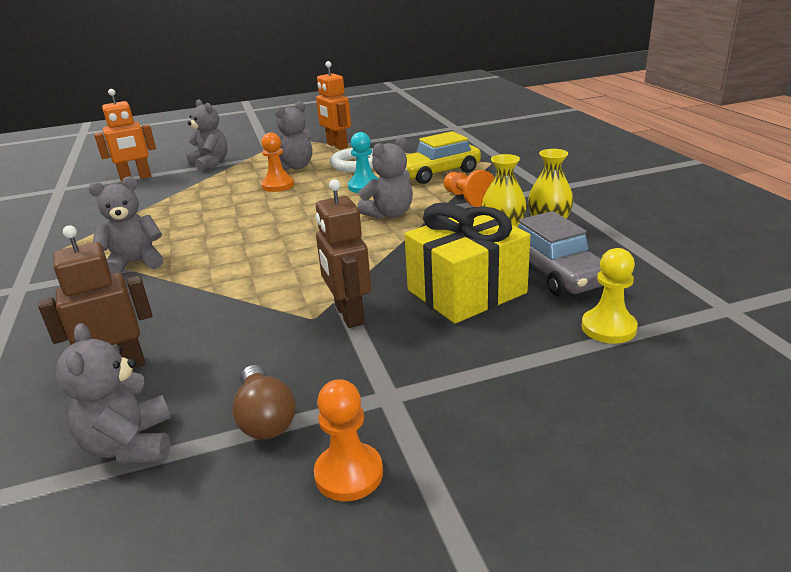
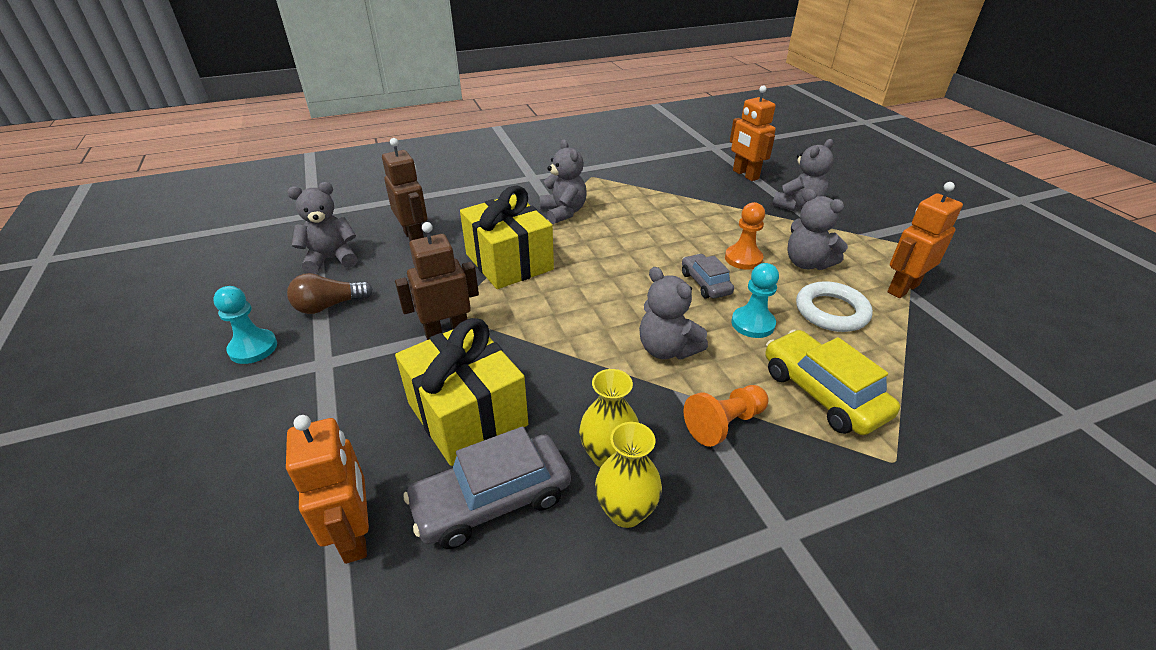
camera: 85 degrees right, 10 degrees up
orange pawn [314,379,383,501] -> turquoise pawn [213,286,277,364]
yellow pawn [581,248,638,344] -> orange robot [286,415,369,564]
none -> yellow gift [460,186,554,289]
none -> grey car [682,254,734,299]

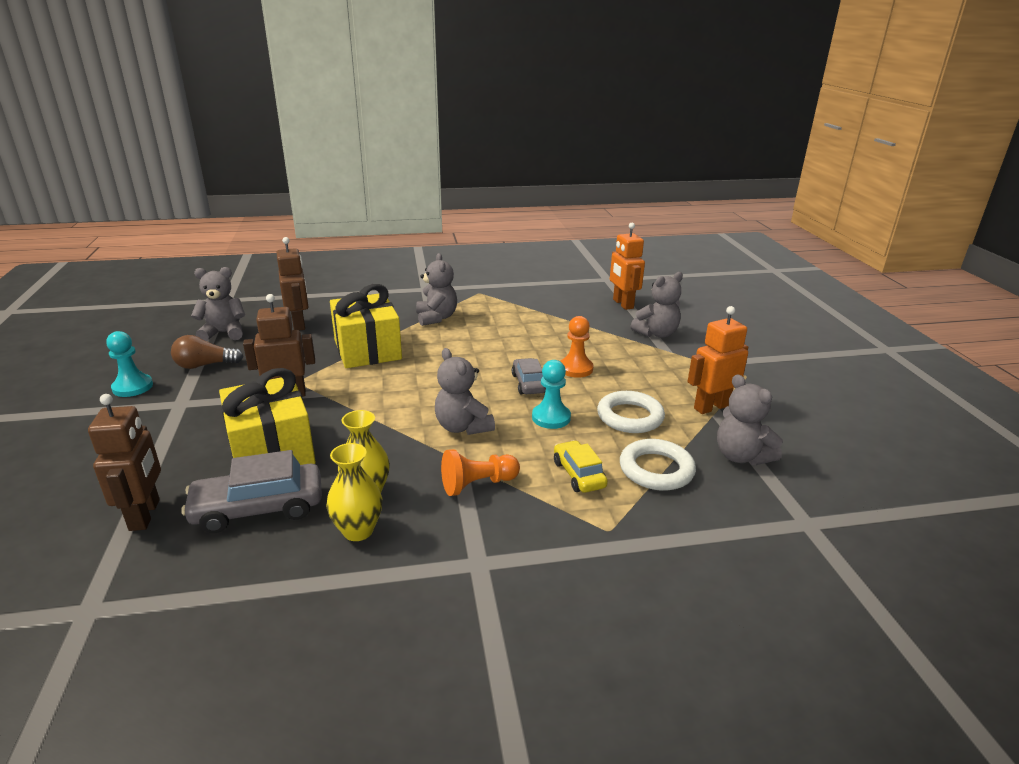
camera: 10 degrees right, 10 degrees down
orange robot [286,415,369,564] -> brown robot [88,394,161,531]
yellow car [765,330,900,435] -> yellow car [554,440,608,493], size x0.62
grey teddy bear [787,189,848,270] -> grey teddy bear moved to [717,374,783,465]
none -> white ring [620,439,696,491]

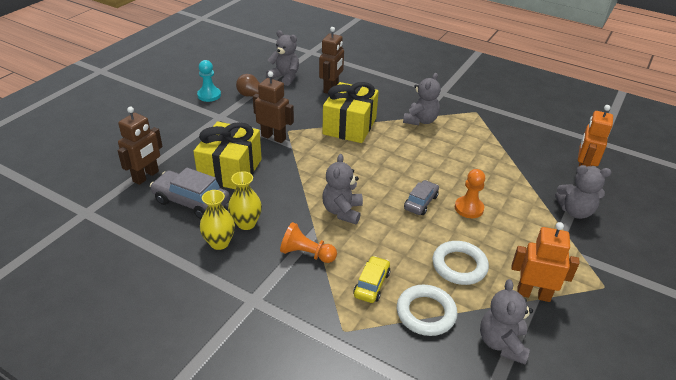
camera: 40 degrees right, 10 degrees up
turquoise pawn [532,360,571,429] -> none

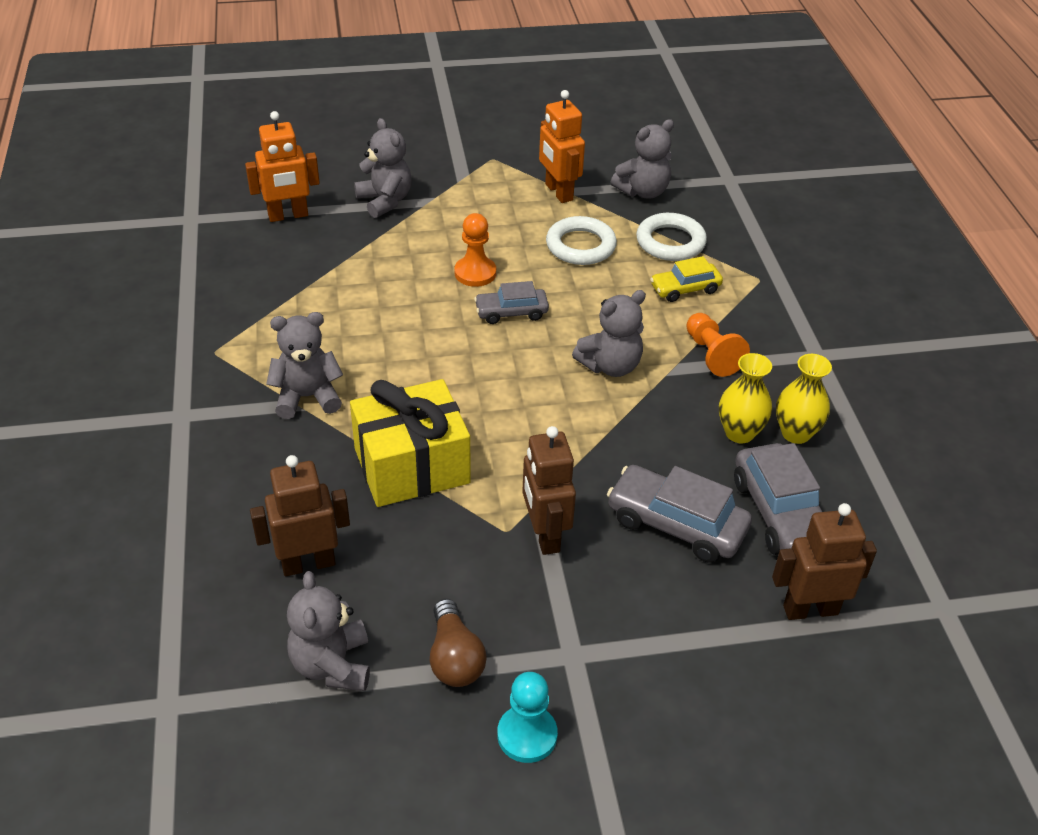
camera: 130 degrees left, 5 degrees up
yellow gift [193,122,262,189] -> grey car [607,465,752,563]

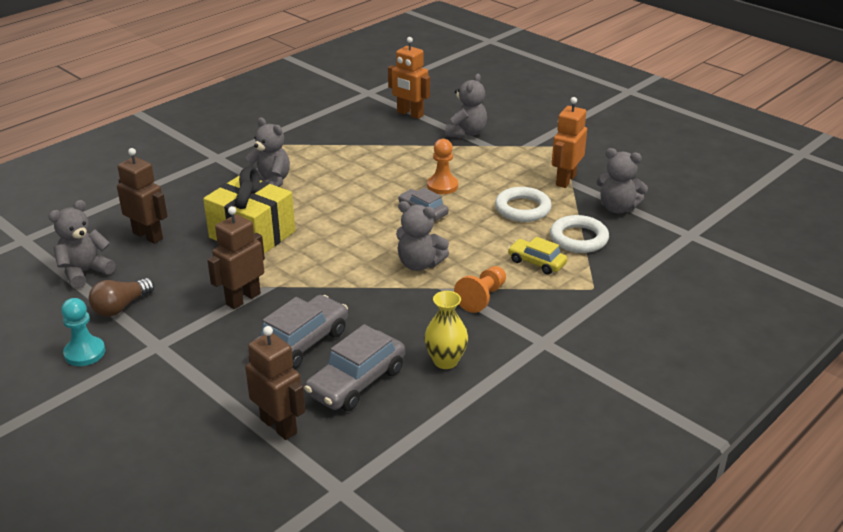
camera: 55 degrees right, 10 degrees down
grey car [607,465,752,563] -> grey car turned 45 degrees clockwise [253,295,348,369]
yellow vase [719,353,772,443] -> none

